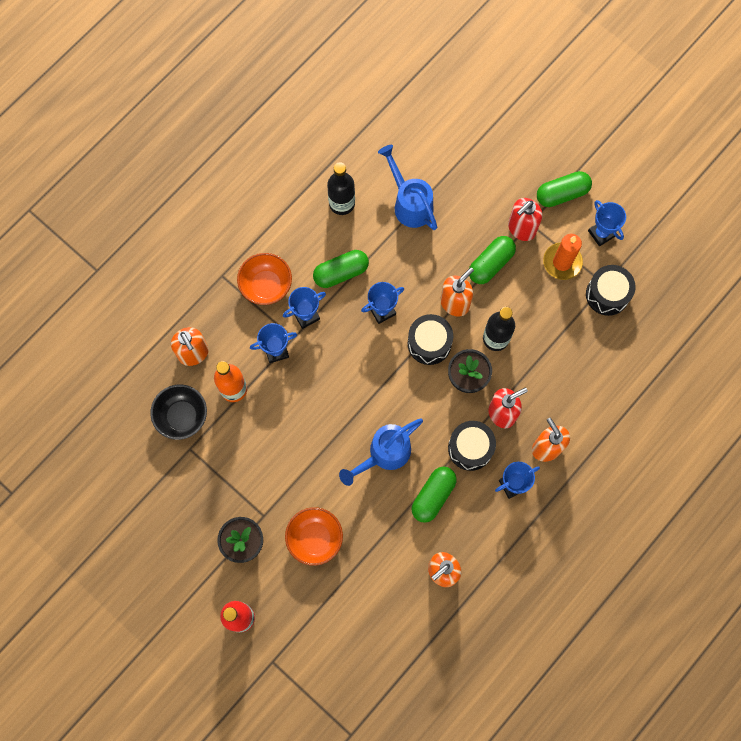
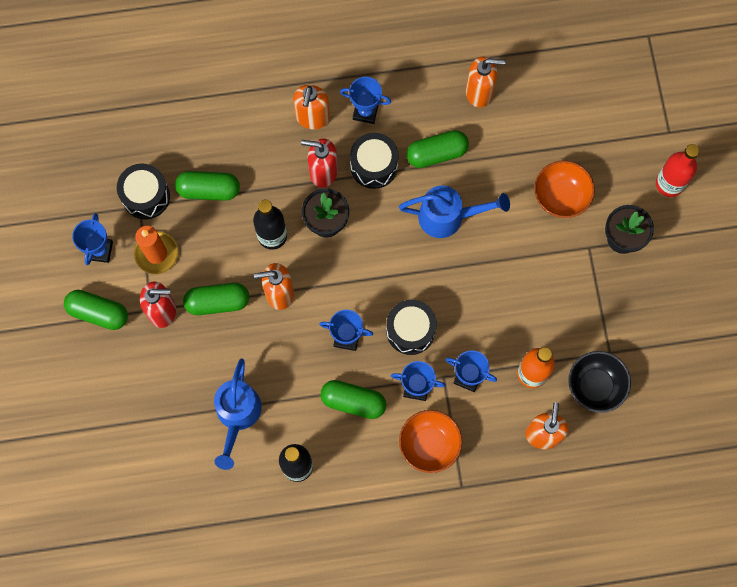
camera: 140 degrees left, 0 degrees up
black drum [408,314,453,365] -> black drum moved to [386,300,437,355]
none -> green capsule [175,171,240,201]

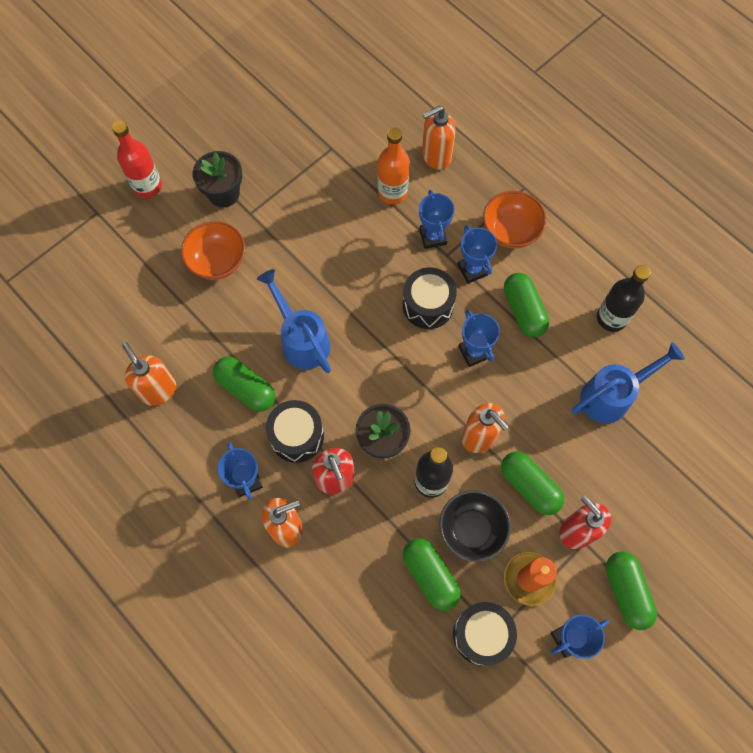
camera: 125 degrees left, 5 degrees down
black bowl [568,351,631,413] -> black bowl moved to [439,490,511,562]

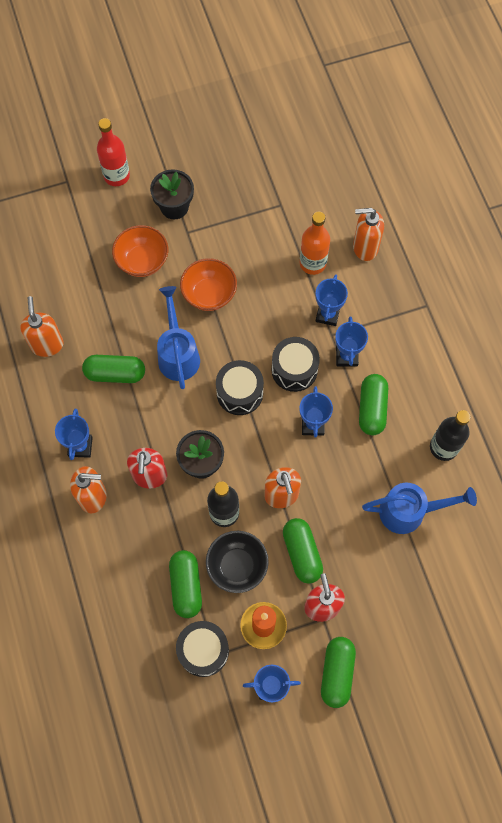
camera: 25 degrees right, 0 degrees up
green capsule [213,357,275,412] -> green capsule turned 60 degrees counterclockwise [82,355,145,383]
black drum [266,400,324,463] -> black drum moved to [216,360,264,415]
orange bowl [483,191,546,249] -> orange bowl moved to [180,258,237,311]

